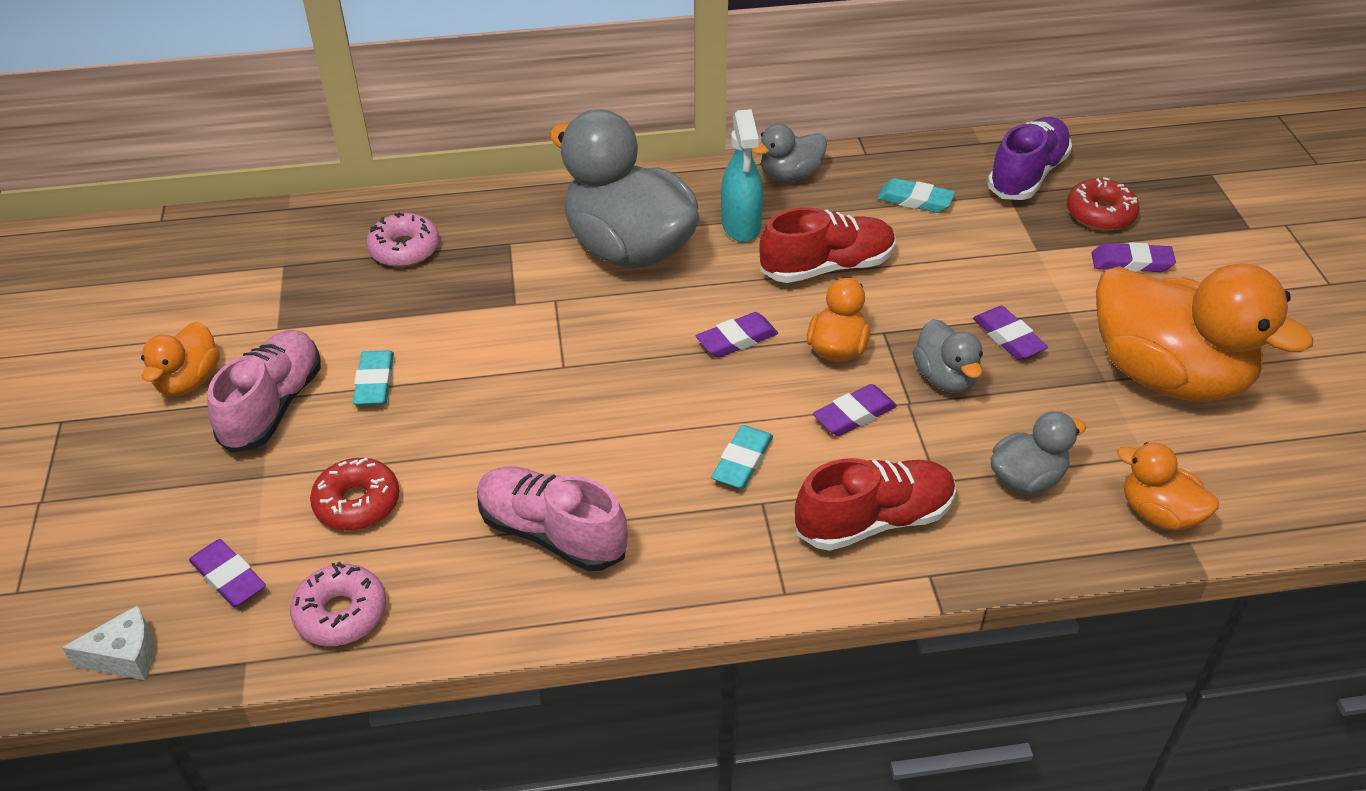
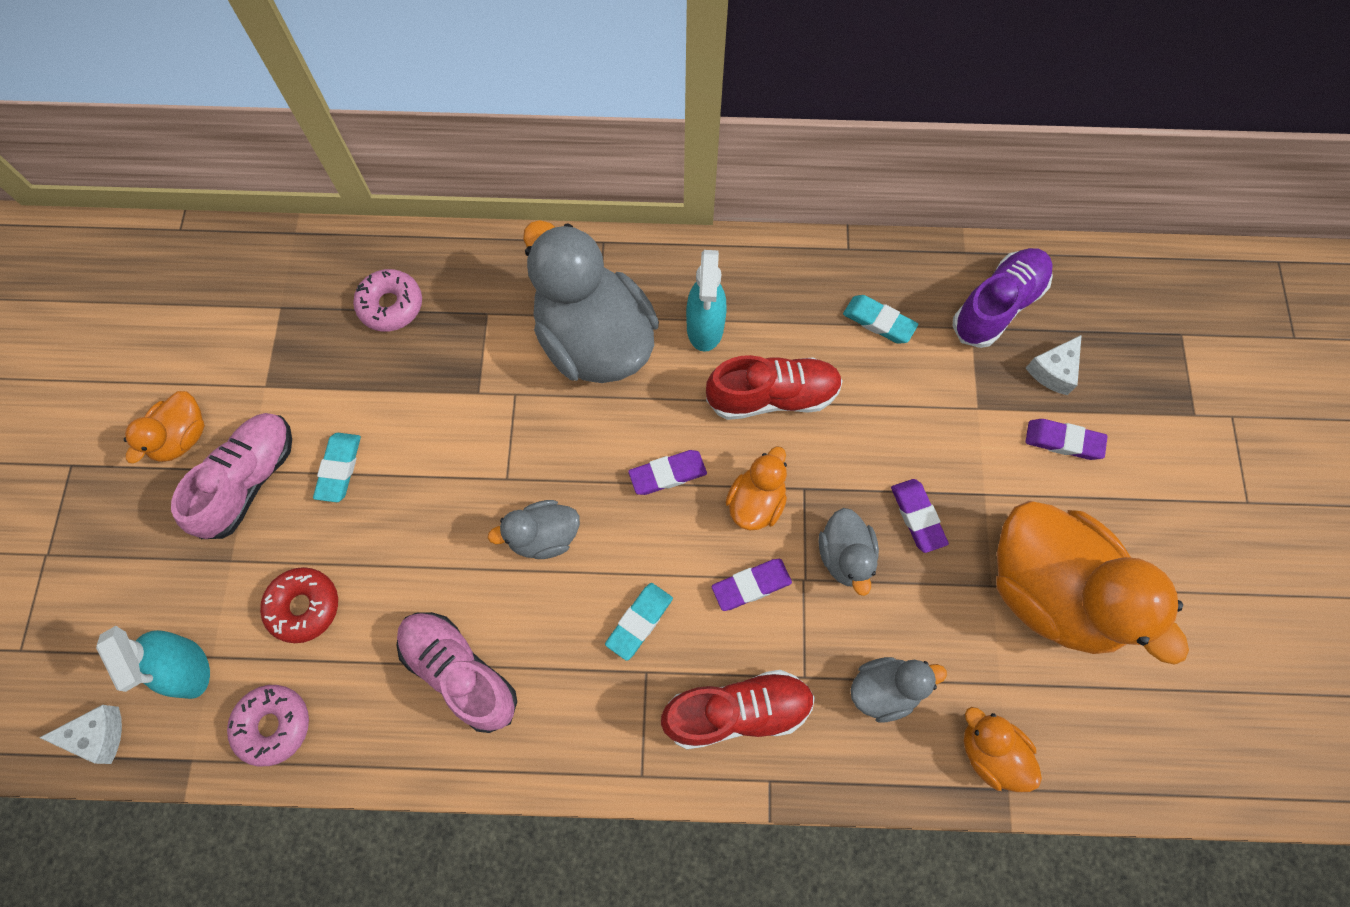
camera: 10 degrees right, 25 degrees up
purple eraser [189,539,266,607] -> turquoise spray bottle [96,626,210,699]
grey duck [752,124,827,182] -> grey duck moved to [488,500,580,559]
red donut [1067,177,1139,231] -> white cheese [1026,335,1082,395]

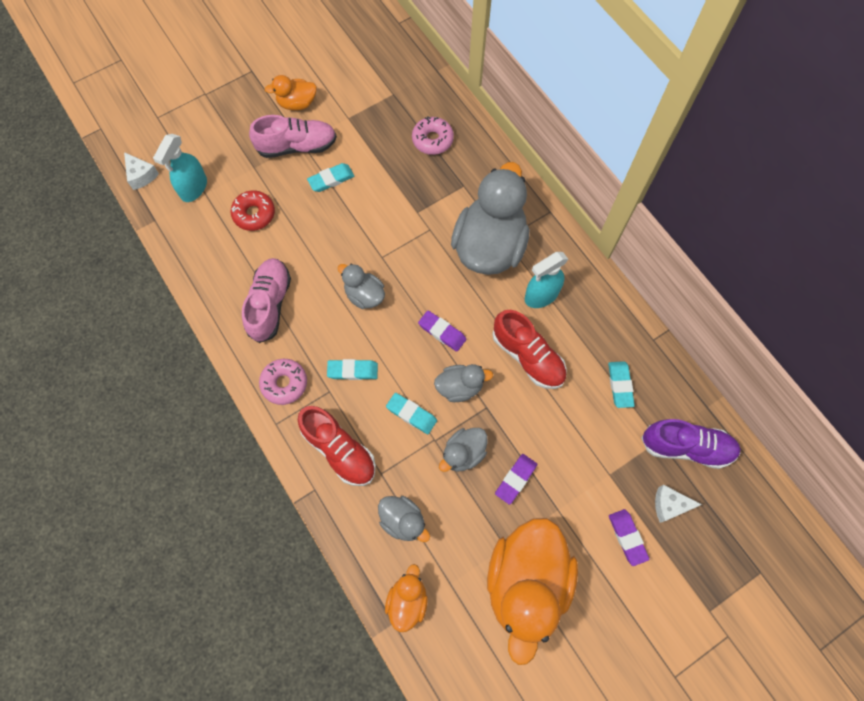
camera: 55 degrees right, 0 degrees up
pink donut [227,685,309,766] -> pink donut moved to [259,359,307,405]
purple eraser [712,559,792,611] -> turquoise eraser [386,393,437,434]
orange duck [725,446,787,530] -> grey duck [434,364,493,402]

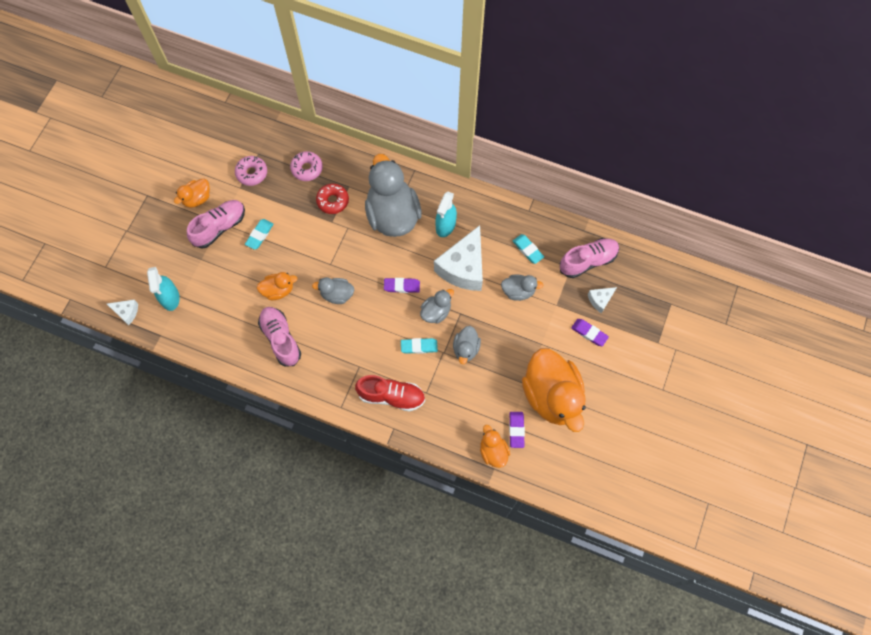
camera: 35 degrees left, 0 degrees up
red donut [230,190,275,231] -> red donut moved to [316,184,349,214]
pink donut [259,359,307,405] -> pink donut moved to [235,156,267,186]
turquoise eraser [327,359,378,380] -> none
grey duck [378,496,430,542] -> grey duck moved to [501,274,543,301]
red shoe [493,310,567,389] -> white cheese [434,225,483,291]
purple eraser [495,454,537,505] -> purple eraser moved to [509,412,525,448]
purple shoe [642,419,741,469] -> pink shoe [560,238,619,278]
none -> orange duck [257,272,297,300]

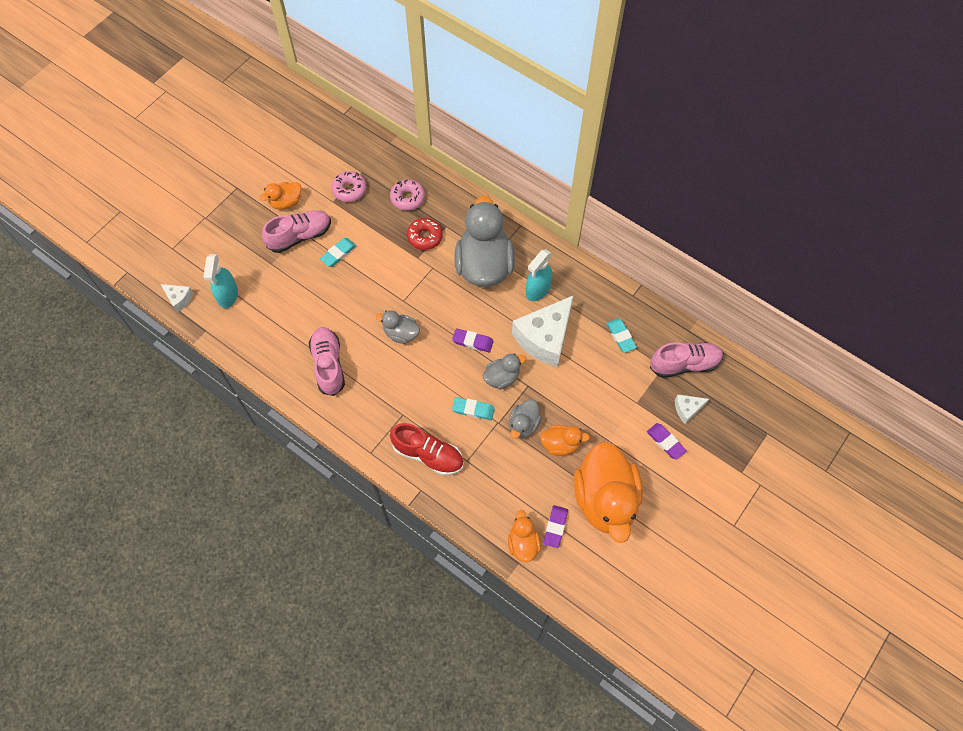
camera: 15 degrees right, 5 degrees down
orange duck [257,272,297,300] -> orange duck moved to [540,425,590,456]
grey duck [501,274,543,301] -> none

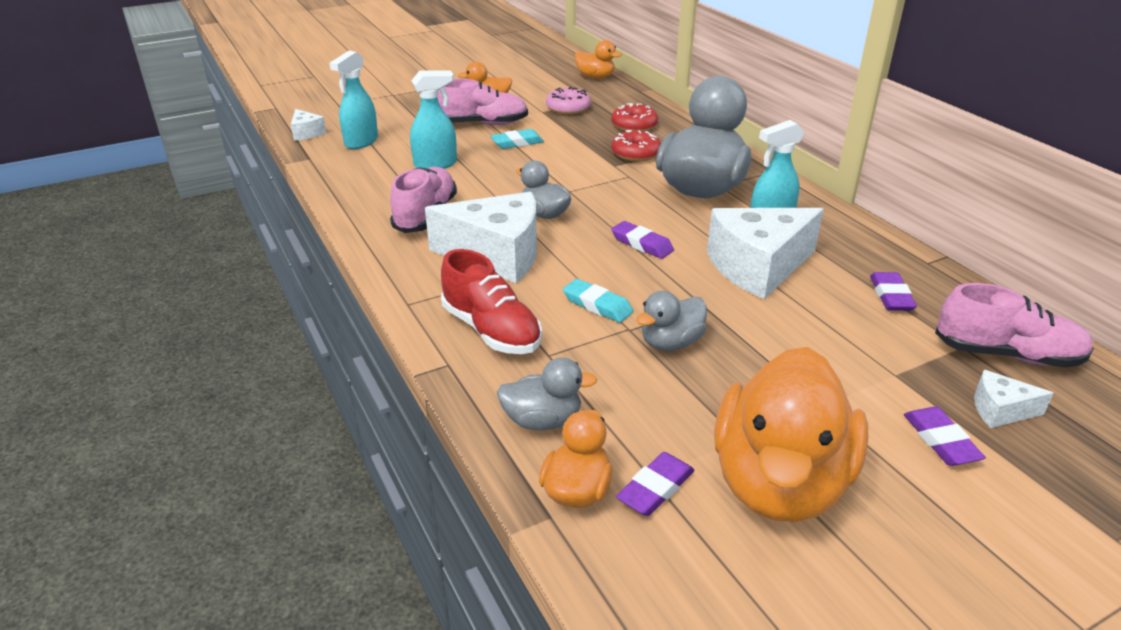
camera: 25 degrees right, 30 degrees down
pink donut [390,179,425,211] -> red donut [611,103,658,131]
grey duck [483,353,526,390] -> grey duck moved to [497,357,597,430]
orange duck [540,425,590,456] -> orange duck moved to [574,40,622,79]
turquoise eraser [606,318,637,353] -> purple eraser [870,272,917,311]
none -> turquoise spray bottle [410,70,457,169]
none -> white cheese [425,192,537,283]

